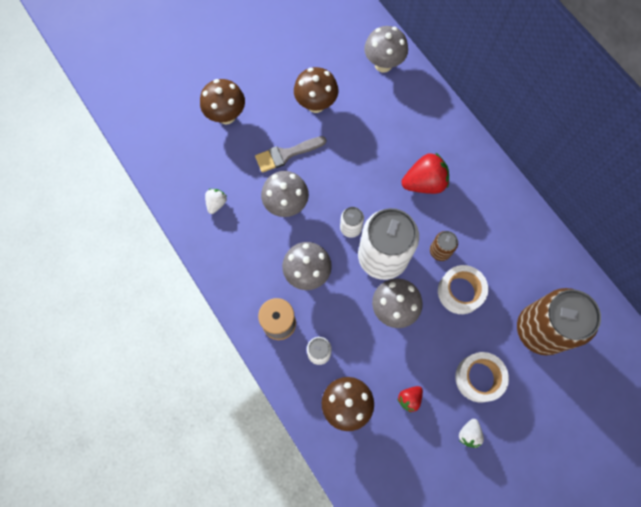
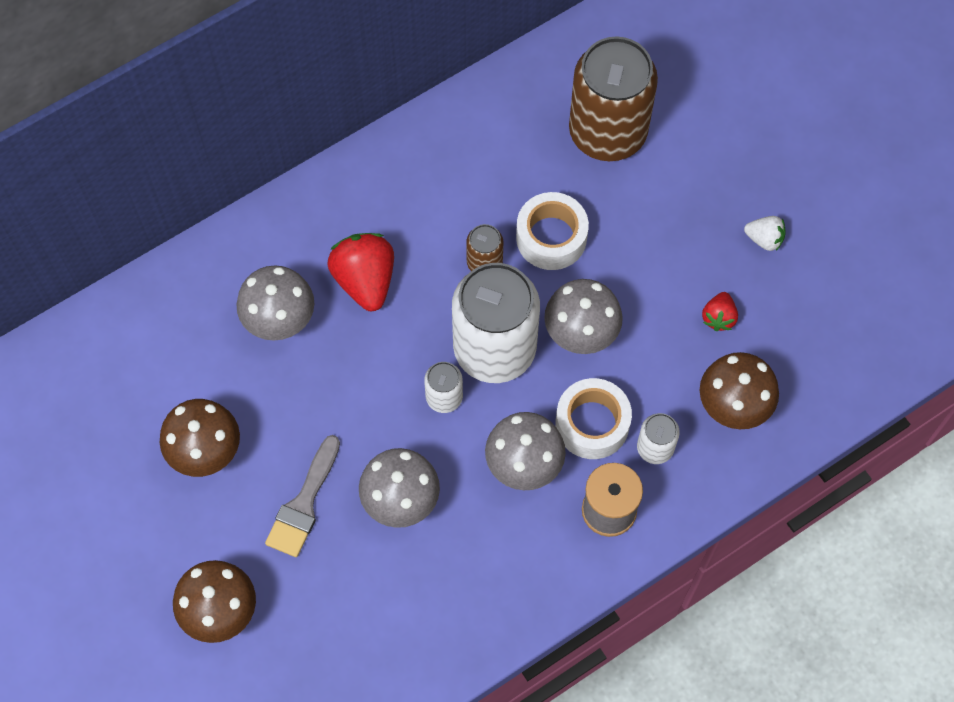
camera: 90 degrees left, 5 degrees down
white strawberry [205,189,227,214] -> none
grey brush [255,136,326,173] -> grey brush turned 45 degrees clockwise [265,435,340,557]
grey mushroom [364,26,408,73] -> grey mushroom moved to [236,266,314,341]
red strawberry [397,386,423,413] -> red strawberry turned 60 degrees clockwise [702,292,738,331]
white tape [455,352,509,402] -> white tape moved to [556,378,632,459]

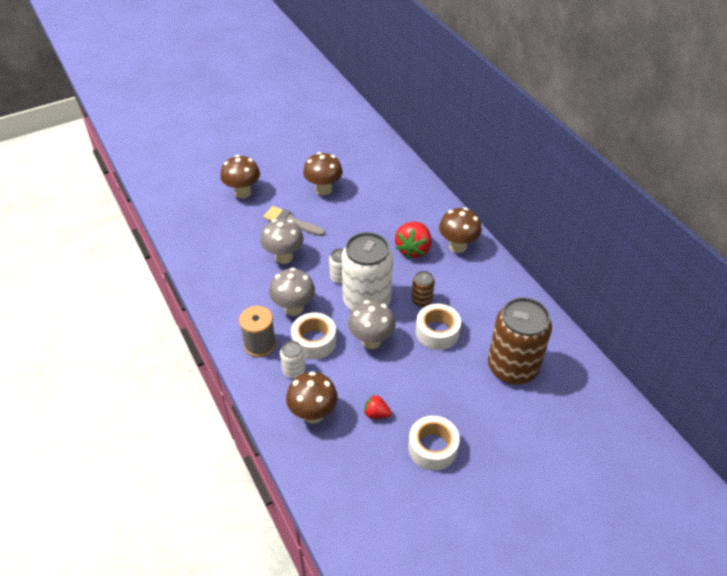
camera: 95 degrees right, 20 degrees down
grey mushroom [236,266,314,341] -> none
red strawberry [327,233,394,311] -> red strawberry turned 120 degrees clockwise [395,222,432,259]
white strawberry [744,216,786,251] -> white tape [408,416,460,471]
none -> brown mushroom [439,208,482,253]

